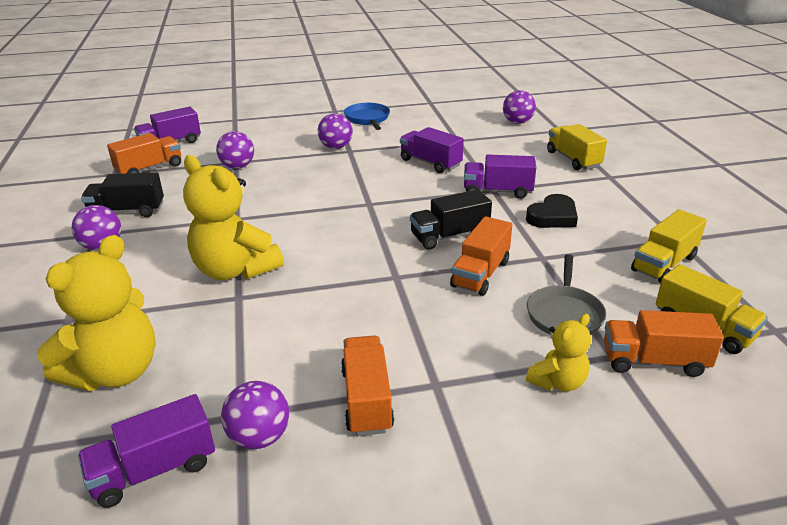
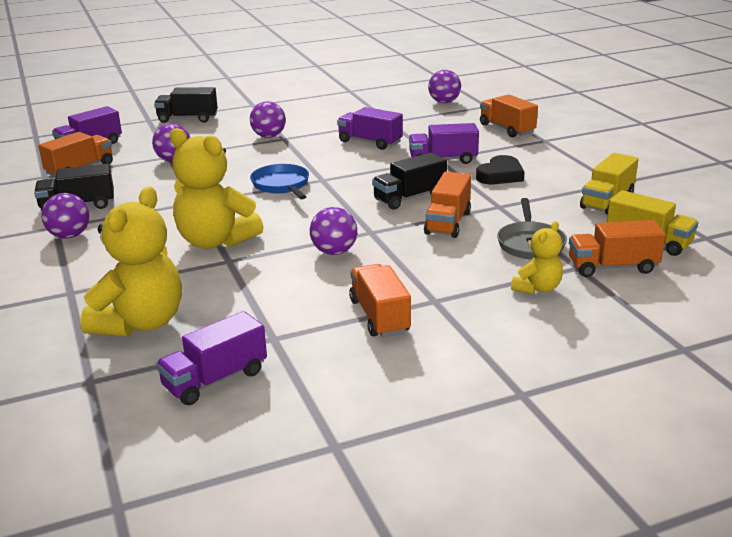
camera: 10 degrees left, 5 degrees down
purple ball [221,381,289,449] -> purple ball moved to [310,207,357,255]
blue pan [344,103,390,130] -> blue pan moved to [250,164,309,199]
yellow truck [547,124,607,170] -> orange truck [480,94,538,137]
none -> black truck [154,87,218,123]

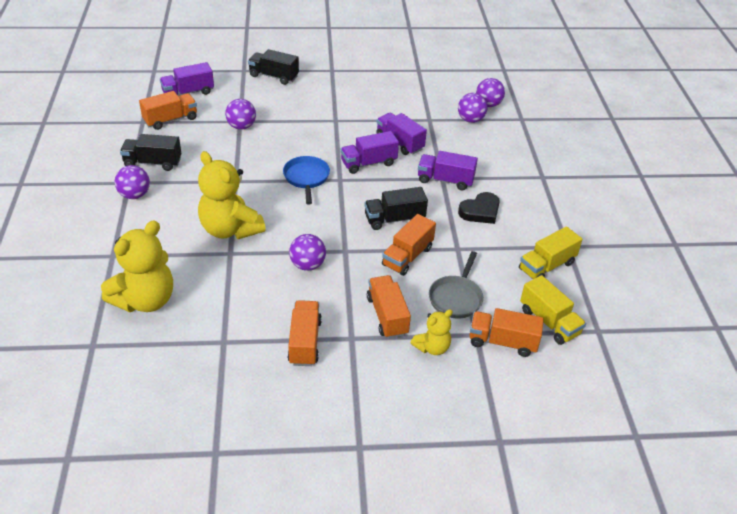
camera: 15 degrees right, 15 degrees up
purple truck [156,311,267,405] -> purple truck moved to [340,131,399,174]
purple ball [250,101,286,138] -> purple ball moved to [458,93,488,123]
orange truck [480,94,538,137] -> orange truck moved to [367,275,411,339]

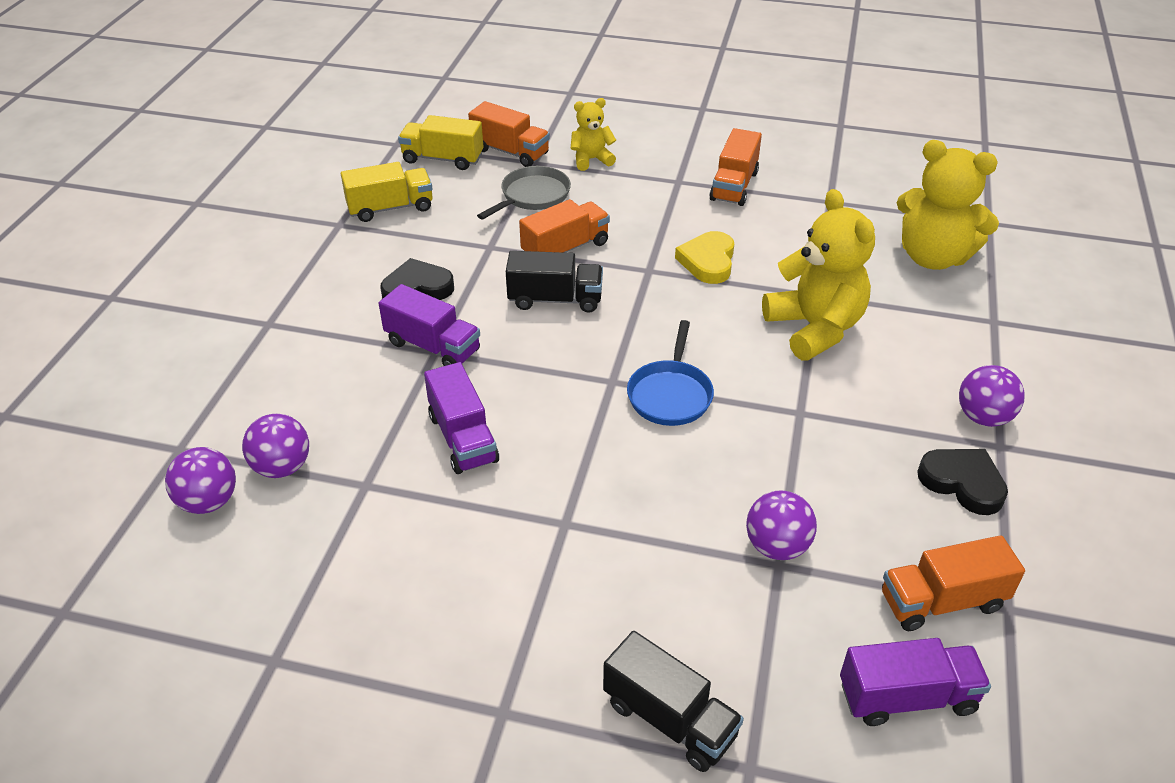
camera: 160 degrees left, 0 degrees up
yellow teddy bear [101,220,173,312] -> yellow teddy bear turned 120 degrees counterclockwise [897,140,999,270]
black truck [120,134,181,171] -> black heart [917,449,1008,515]
purple ball [289,234,326,271] -> yellow heart [675,231,734,284]
purple truck [340,131,399,174] -> none
orange truck [367,275,411,339] -> none
yellow truck [520,275,586,345] -> yellow truck turned 60 degrees counterclockwise [398,115,483,170]

